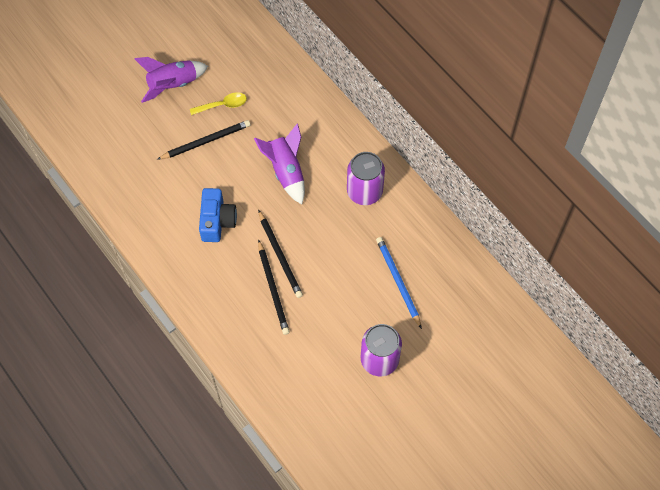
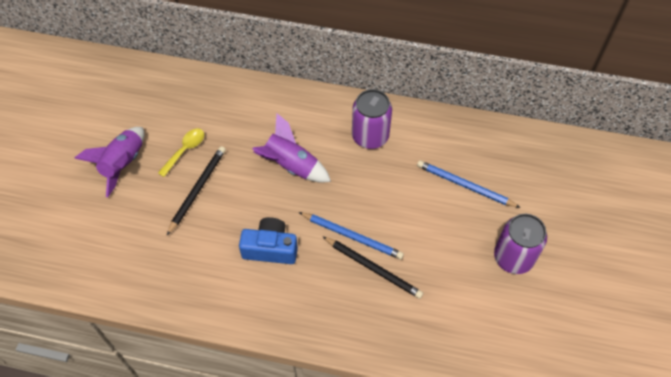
camera: 40 degrees left, 5 degrees down
blue camera [199,188,237,242] -> blue camera turned 45 degrees counterclockwise [239,217,298,264]
black pencil [258,210,303,298] -> blue pencil [299,212,404,260]

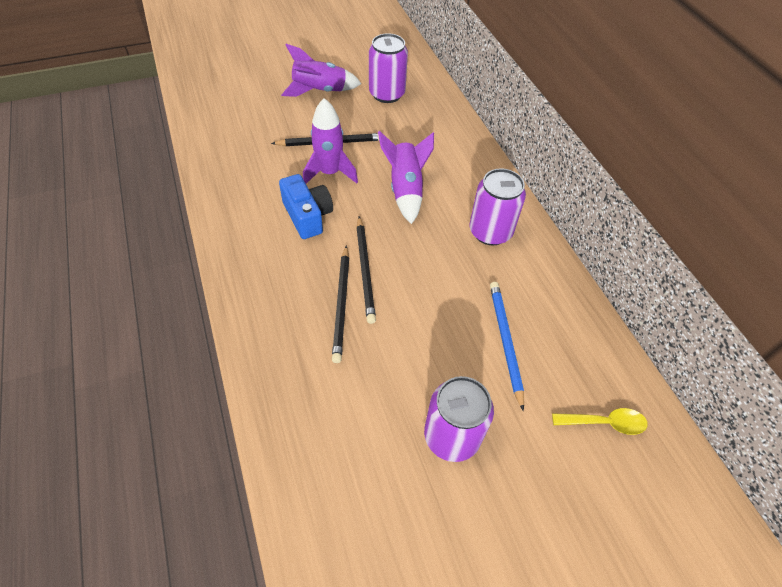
camera: 55 degrees right, 5 degrees down
yellow spoon [158,129,204,177] -> yellow spoon moved to [552,408,648,435]
blue pencil [299,212,404,260] -> black pencil [356,216,376,324]
none -> purple rocket [303,98,358,184]
none -> purple can [369,33,408,103]

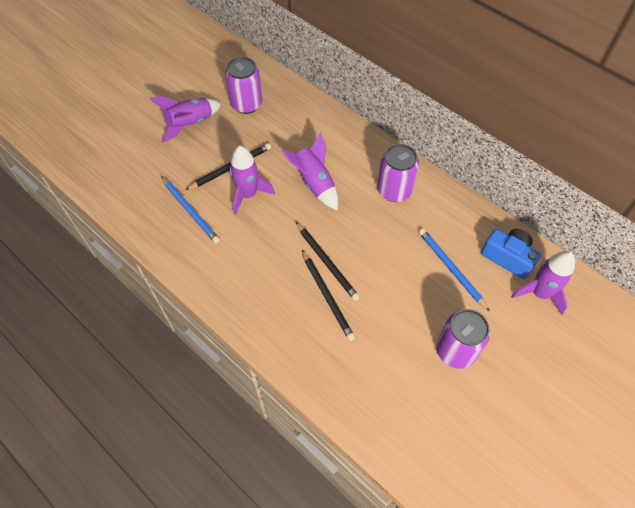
camera: 25 degrees left, 5 degrees up
blue camera [279,174,333,239] -> blue camera moved to [481,229,541,279]
yellow spoon [552,408,648,435] -> purple rocket [511,251,575,315]
none -> blue pencil [161,176,220,244]

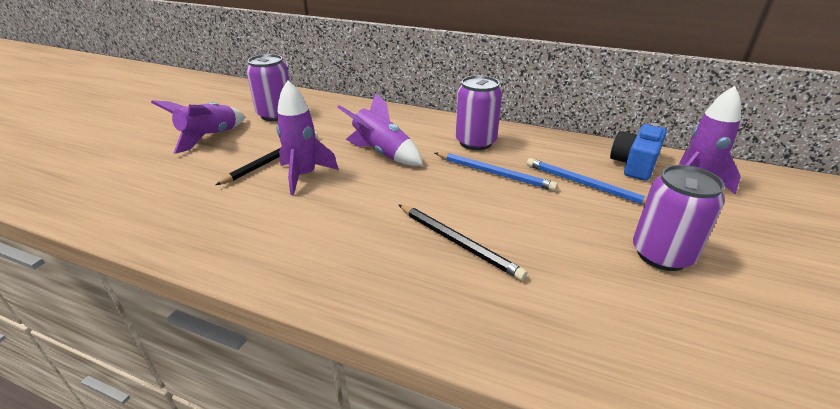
camera: 20 degrees left, 25 degrees down
blue pencil [161,176,220,244] -> blue pencil moved to [435,152,558,191]
black pencil [295,221,360,301] -> none
blue camera [481,229,541,279] -> blue camera turned 75 degrees counterclockwise [610,123,667,181]

